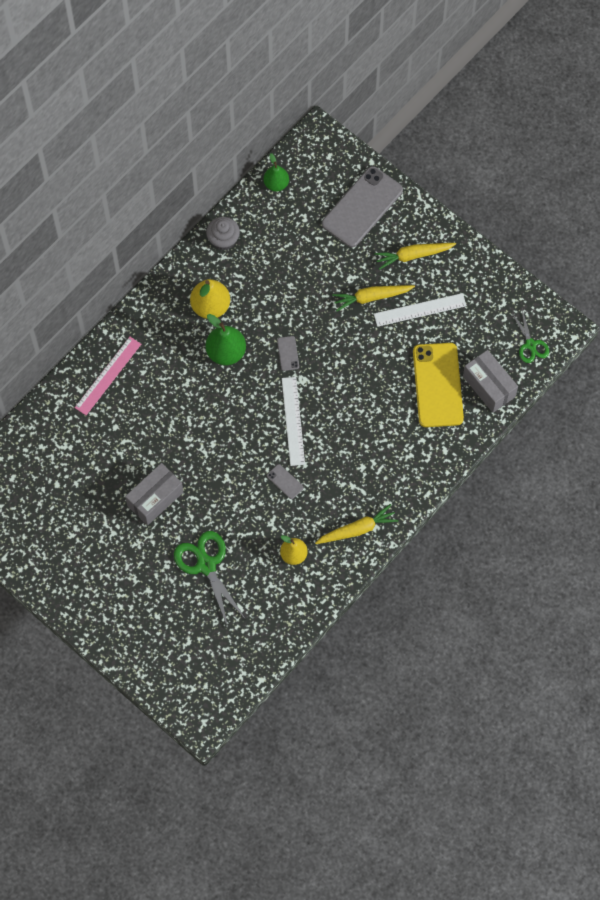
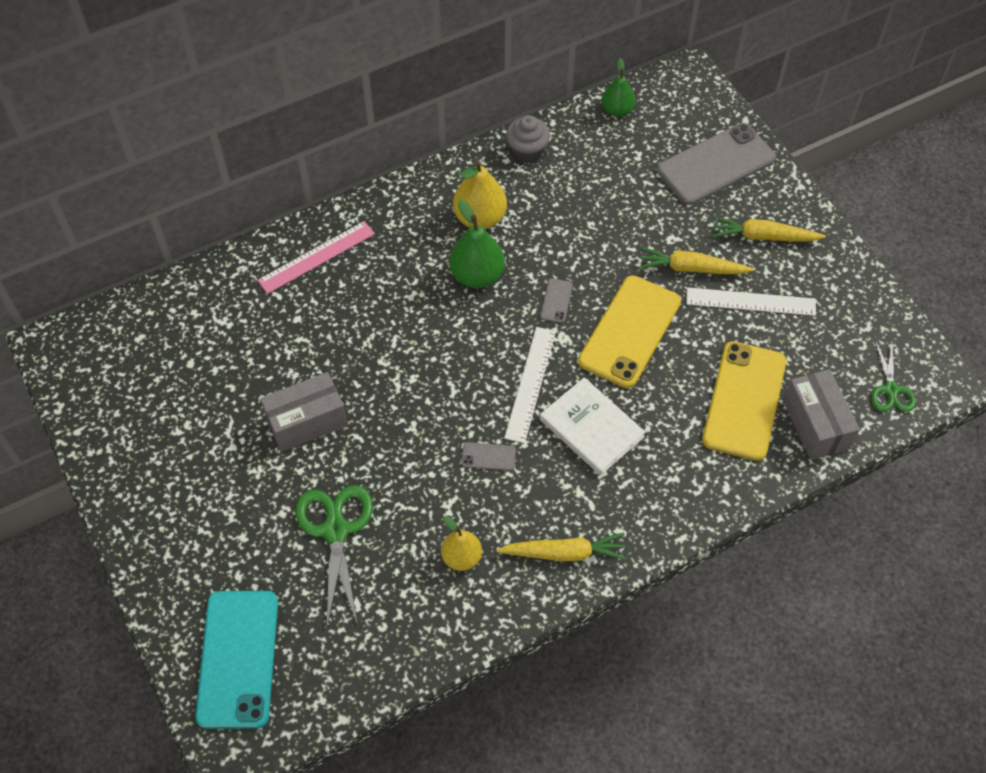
camera: 20 degrees right, 10 degrees down
grey phone [267,464,304,499] -> grey phone turned 60 degrees counterclockwise [462,442,516,471]
none -> turquoise phone [195,591,278,729]
none -> white book [540,377,646,475]
none -> yellow phone [578,275,681,388]

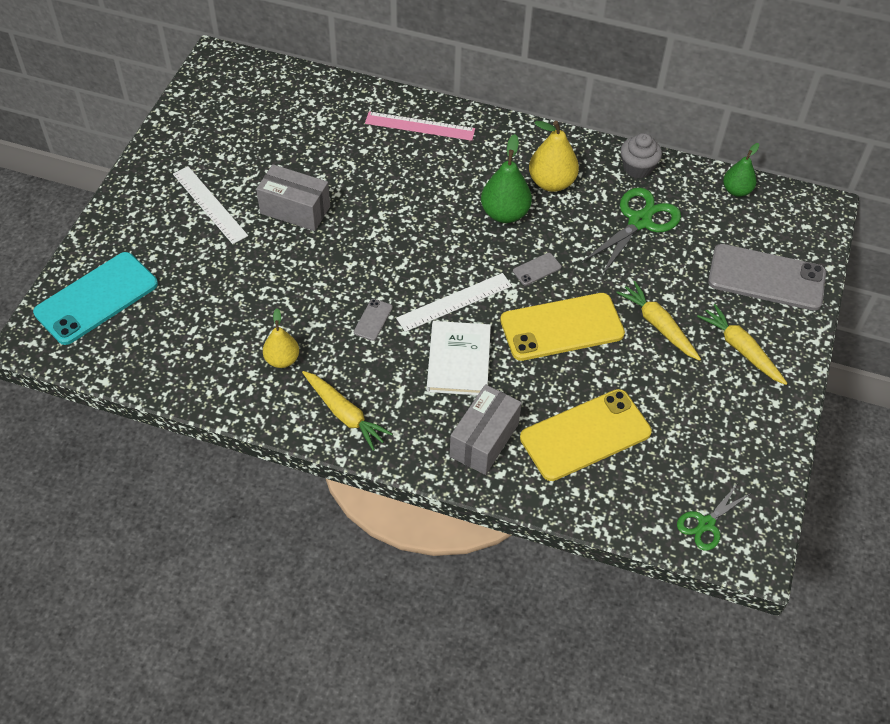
camera: 45 degrees right, 5 degrees down
green scissors [296,485,373,625] -> green scissors moved to [581,187,681,275]
grey phone [462,442,516,471] -> grey phone turned 60 degrees clockwise [354,299,393,341]
white ruler [686,287,816,316] -> white ruler moved to [173,166,248,244]
grey box [783,369,860,460] -> grey box moved to [450,384,522,475]

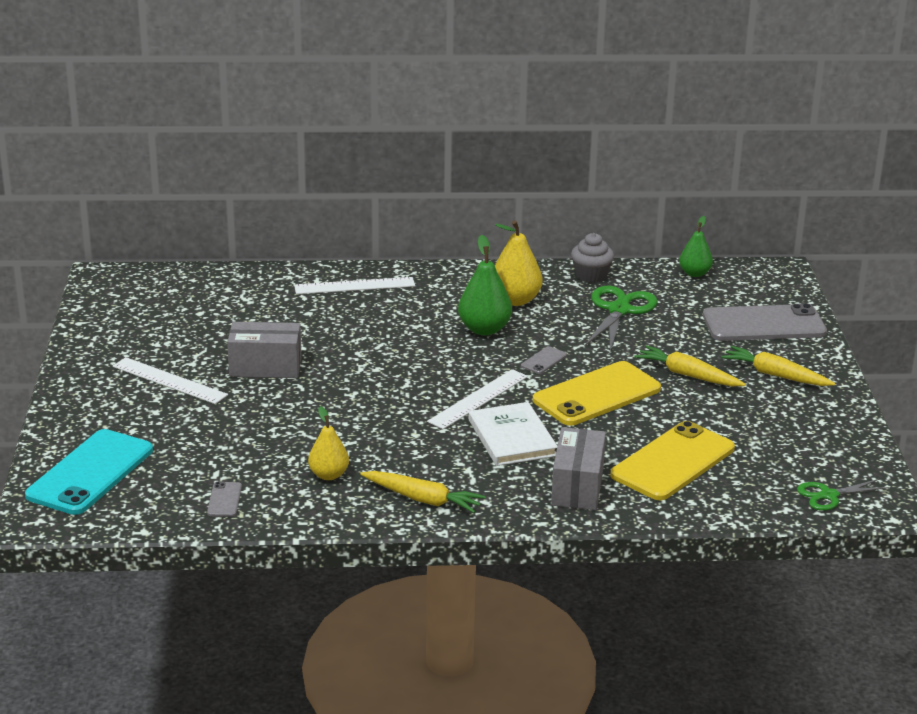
camera: 20 degrees left, 25 degrees down
grey phone [354,299,393,341] -> grey phone moved to [207,482,242,517]
pink ruler [365,111,475,141] -> white ruler [294,277,415,294]
green scissors [677,483,750,551] -> green scissors turned 45 degrees clockwise [797,479,889,511]

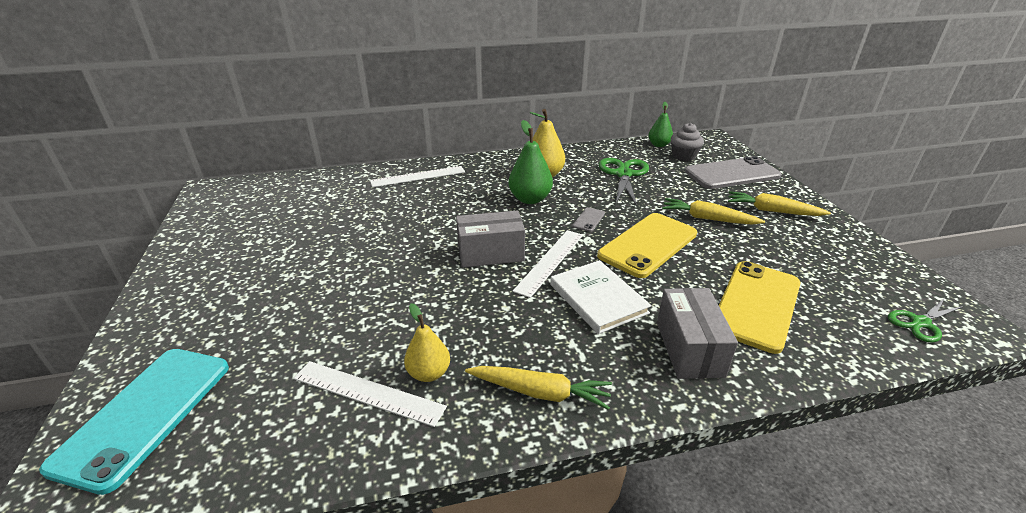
camera: 10 degrees left, 5 degrees up
white ruler [112,357,228,404] -> white ruler moved to [293,361,447,427]
grey phone [207,482,242,517] -> none
grey box [227,322,302,378] -> grey box moved to [456,211,525,268]
grey cupcake [571,233,614,283] -> grey cupcake moved to [671,123,704,161]

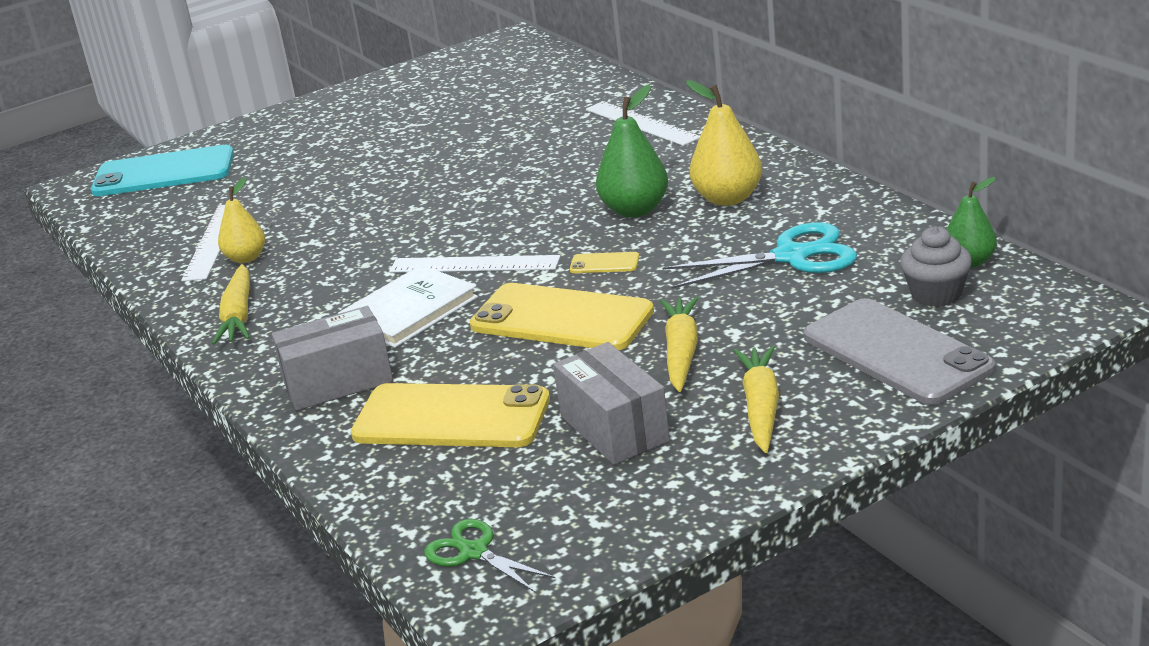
camera: 75 degrees right, 5 degrees down
grey box [456,211,525,268] -> grey box moved to [553,342,670,465]
grey phone [573,207,605,232] -> yellow phone [570,252,639,273]
green scissors [599,158,649,206] -> turquoise scissors [662,222,857,289]

